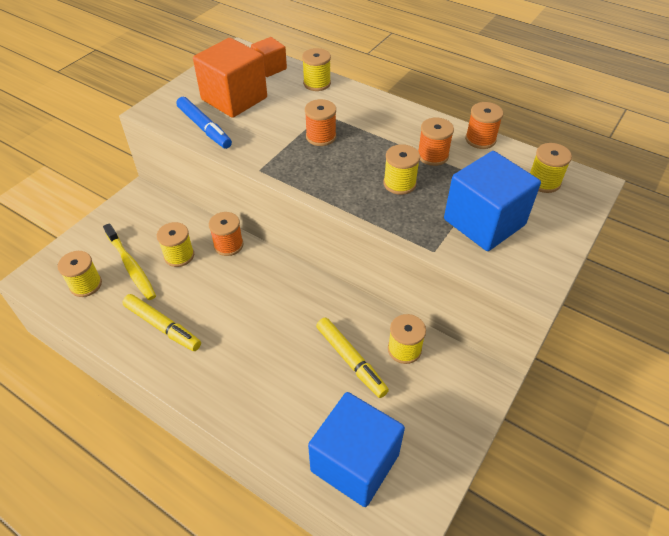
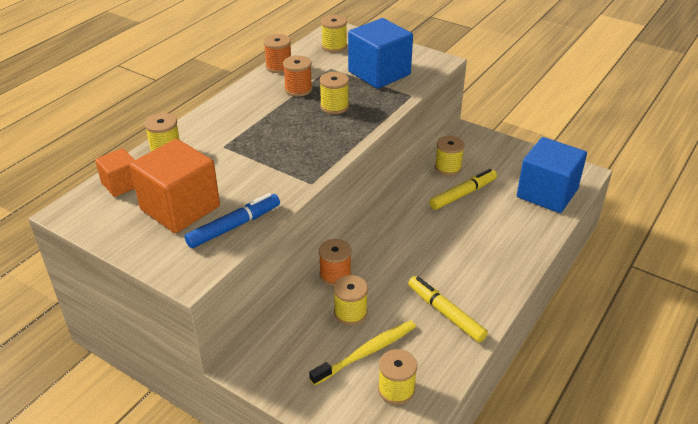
camera: 90 degrees left, 10 degrees down
yellow marker [122,294,201,351] -> yellow marker turned 75 degrees counterclockwise [408,276,488,342]
orange spool [305,99,336,146] -> none

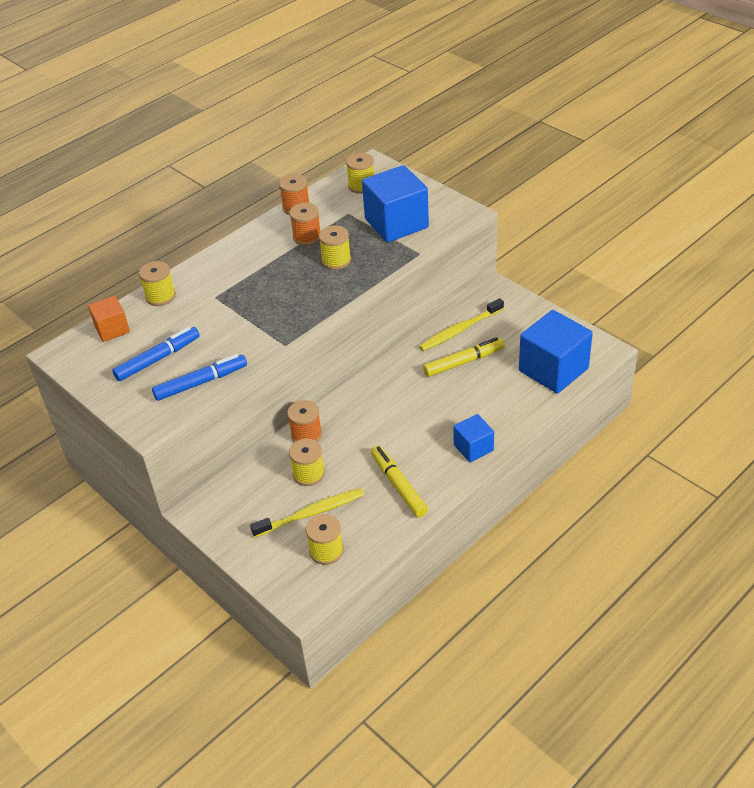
camera: 15 degrees right, 5 degrees up
orange cube [130,139,220,233] -> blue marker [112,327,200,381]
yellow spool [435,136,465,176] -> yellow toothbrush [419,298,504,351]
none -> blue cube [453,414,494,462]

